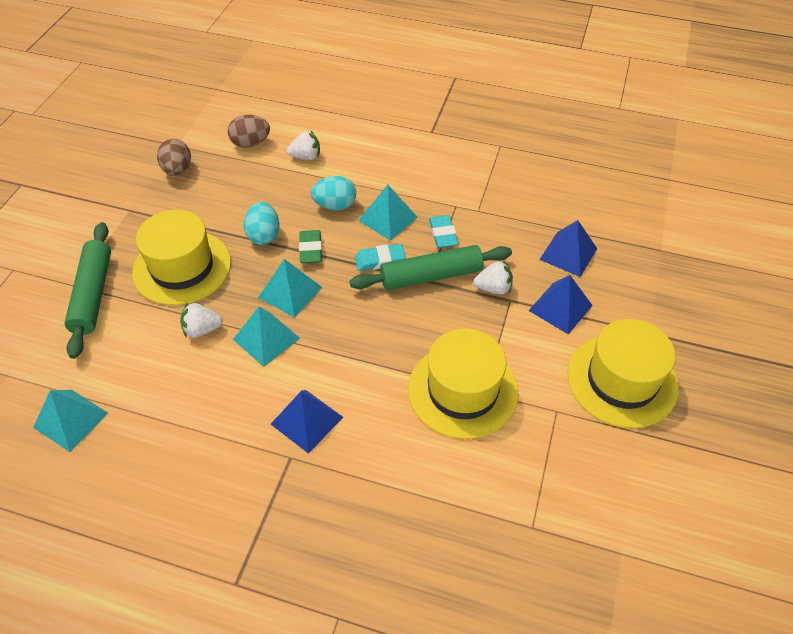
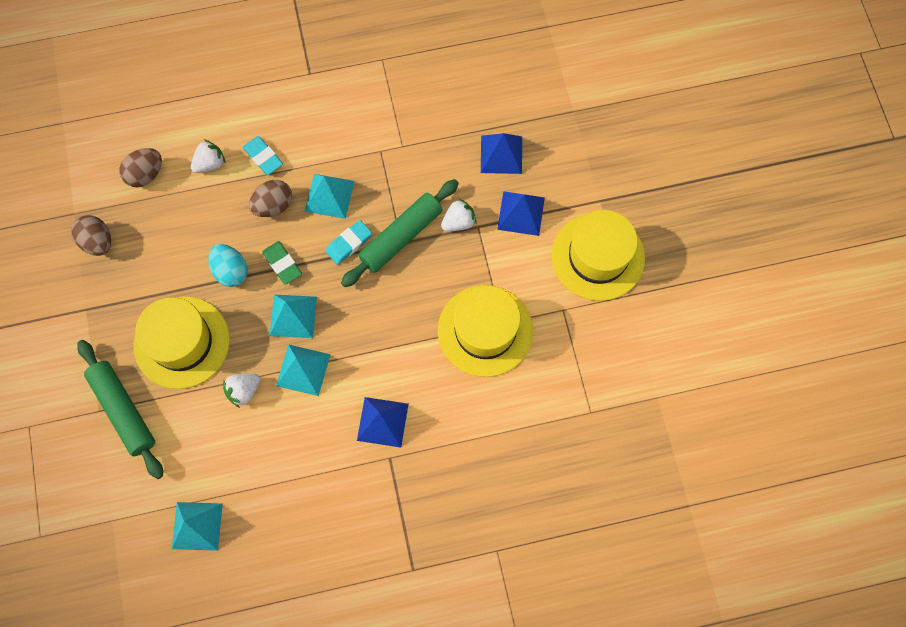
camera: 30 degrees left, 20 degrees up
turquoise egg [311,176,356,210] -> brown egg [249,180,292,217]
turquoise eraser [429,215,459,248] -> turquoise eraser moved to [243,136,283,175]

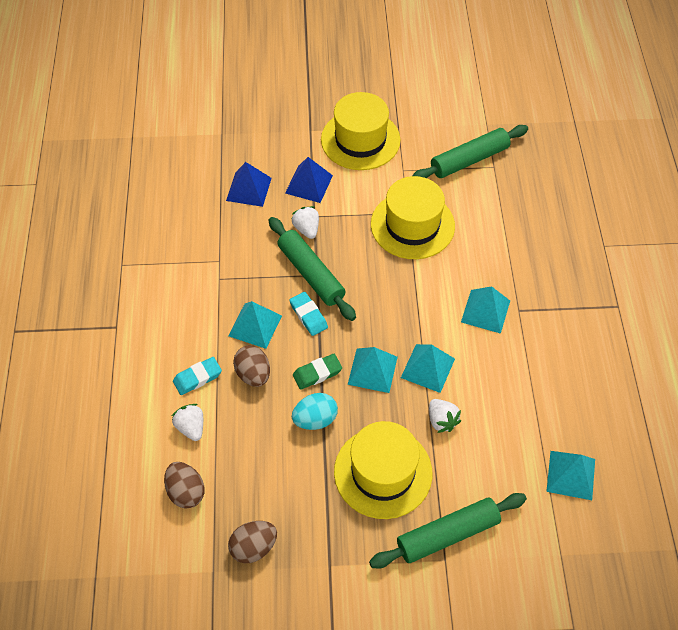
camera: 80 degrees left, 15 degrees down
blue pyramid [357,397,409,447] -> turquoise pyramid [461,286,510,334]
none -> green rolling pin [412,125,528,178]

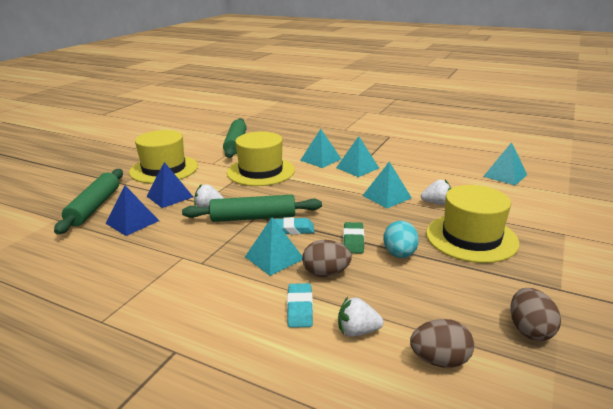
camera: 60 degrees left, 30 degrees down
turquoise pyramid [348,347,398,393] -> turquoise pyramid moved to [300,129,341,168]
green rolling pin [369,493,527,568] -> green rolling pin moved to [54,169,123,234]

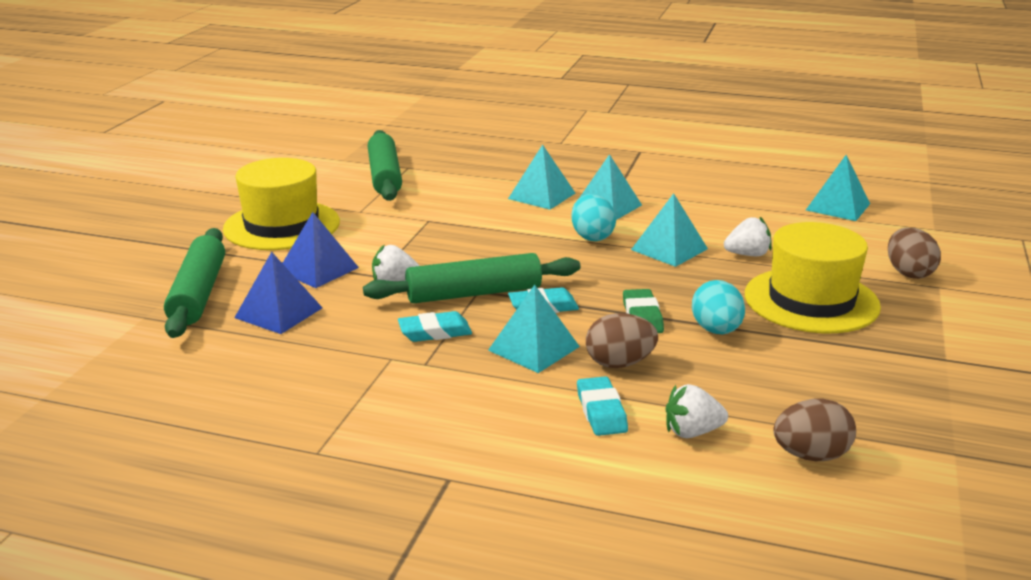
camera: 10 degrees left, 0 degrees up
yellow hat [227,132,295,186] -> none
brown egg [510,288,561,341] -> brown egg moved to [888,227,941,279]
none -> turquoise eraser [398,311,472,342]
none -> turquoise egg [571,194,616,241]

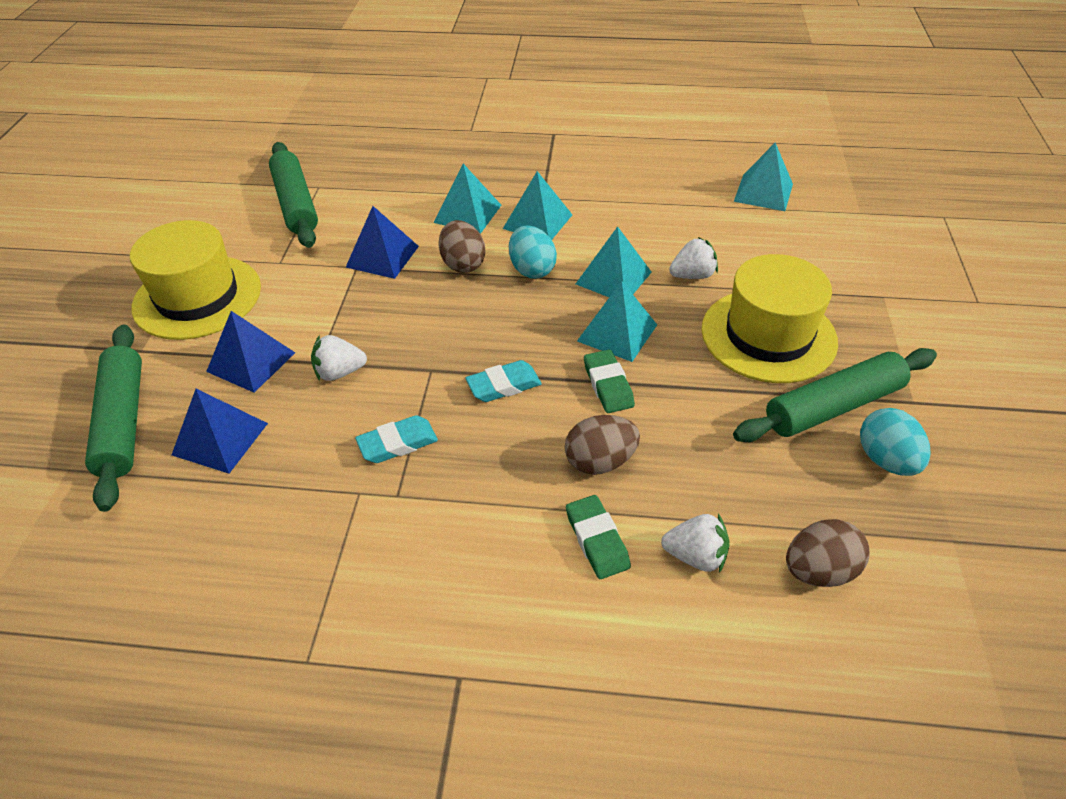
camera: 10 degrees left, 20 degrees up
green rolling pin [363,253,580,303] -> green rolling pin moved to [733,348,937,442]
turquoise pyramid [488,285,580,373] -> turquoise pyramid moved to [577,281,657,362]
turquoise eraser [577,376,628,436] -> green eraser [566,495,631,579]
white strawberry [666,384,728,438] -> white strawberry turned 150 degrees counterclockwise [661,514,730,573]
turquoise egg [692,280,745,334] -> turquoise egg moved to [860,408,930,476]
brown egg [888,227,941,279] -> brown egg moved to [439,220,485,273]
none -> blue pyramid [346,206,419,279]

